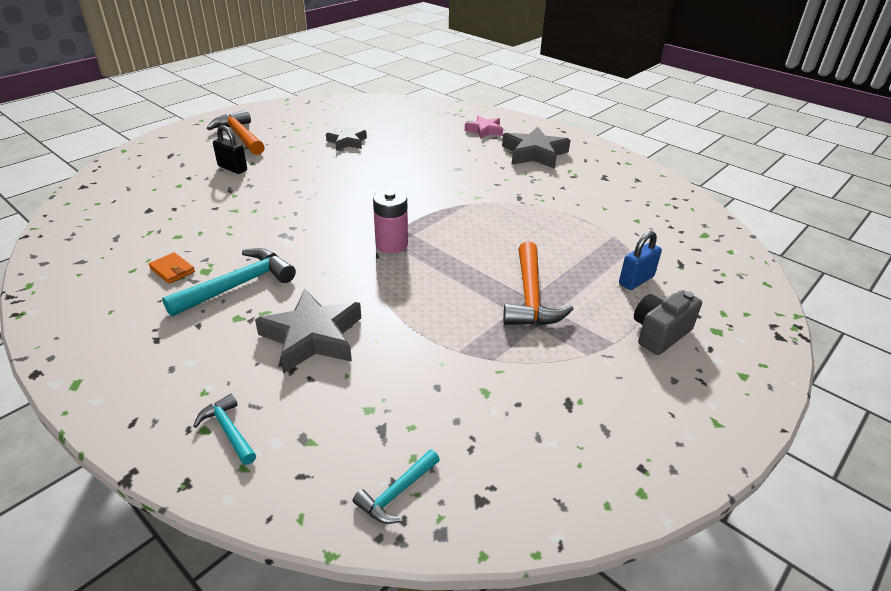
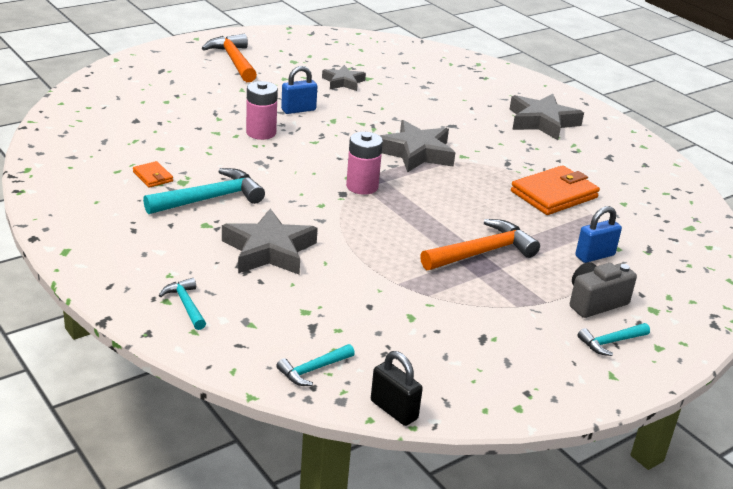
camera: 10 degrees right, 5 degrees down
black padlock [213,125,247,174] -> black padlock moved to [371,351,423,426]
pink star [465,116,503,139] -> none
orange hammer [503,242,573,326] -> orange hammer turned 135 degrees counterclockwise [420,219,540,270]
none -> pink battery [246,81,278,140]
none -> blue padlock [281,66,317,114]
none -> grey star [380,120,456,173]
none -> orange wallet [511,165,600,215]
none -> turquoise hammer [578,323,650,356]

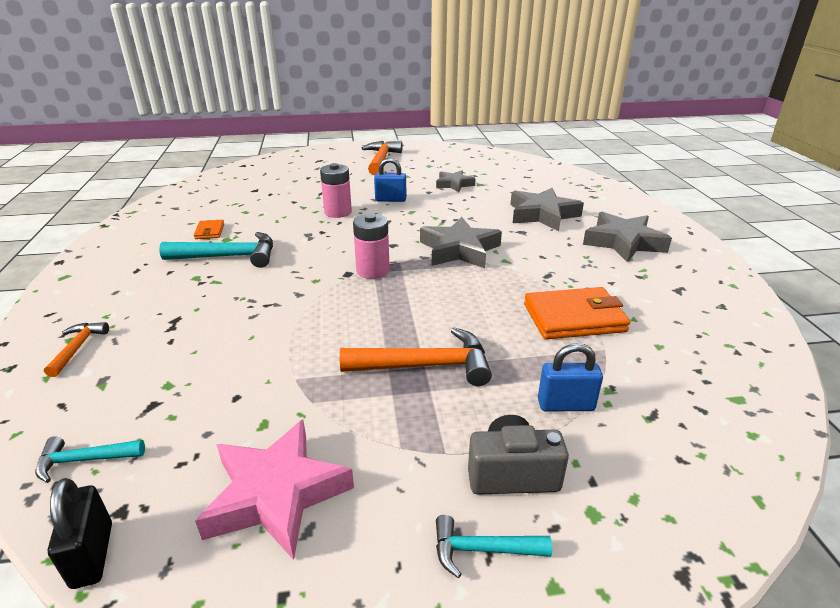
camera: 30 degrees right, 0 degrees up
turquoise hammer [159,278,206,330] -> orange hammer [44,322,109,377]
grey star [222,209,318,275] -> grey star moved to [510,188,584,231]
none -> pink star [195,420,354,560]

